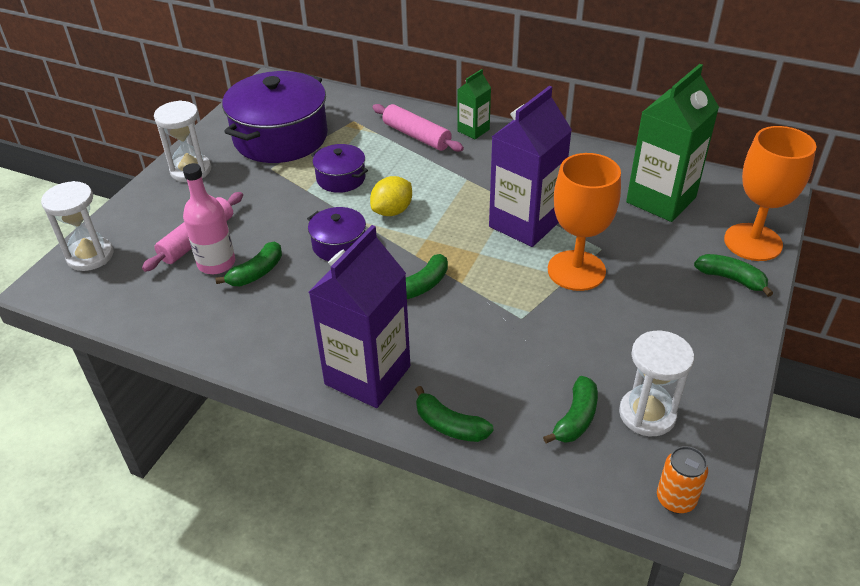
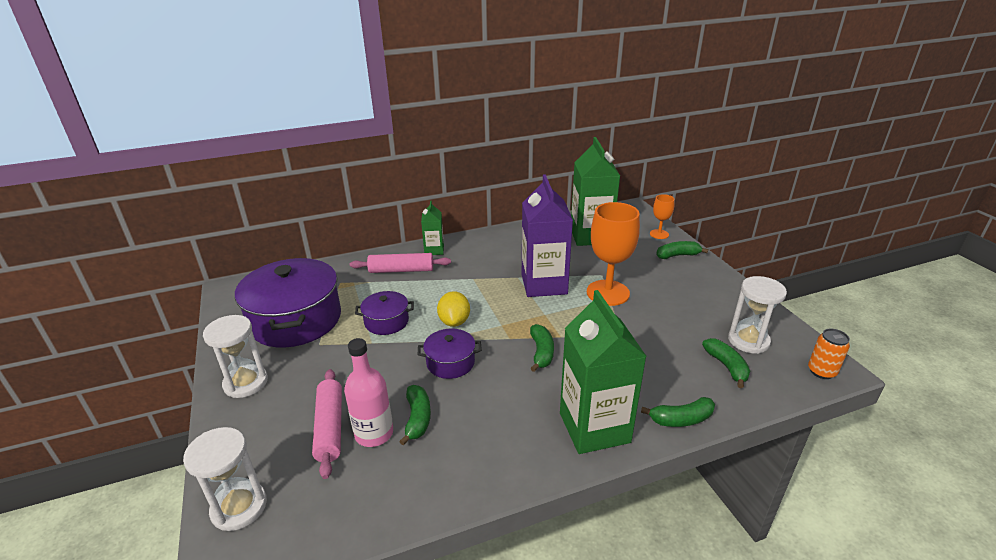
camera: 45 degrees left, 10 degrees down
purple carton [309,225,410,408] -> green carton [560,290,647,454]
orange goblet [724,126,817,261] -> orange goblet [650,194,675,239], size x0.51

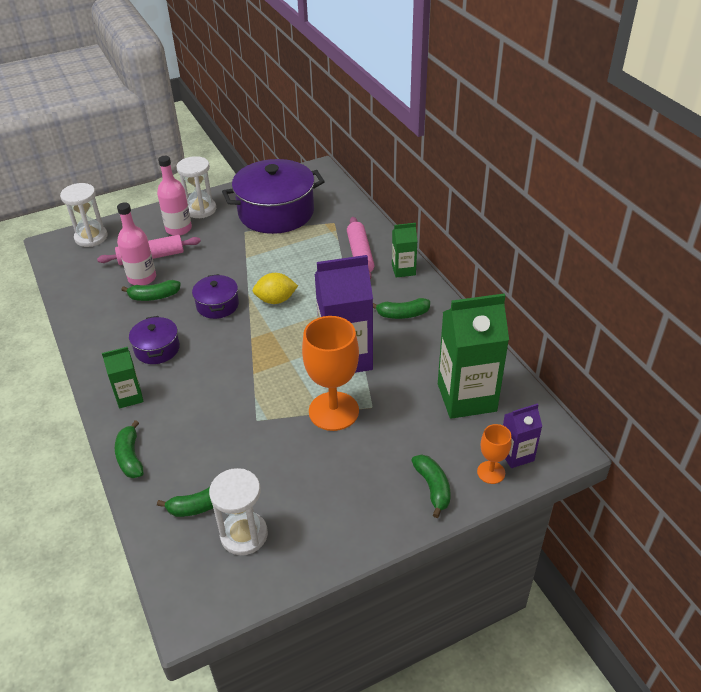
camera: 85 degrees right, 10 degrees up
purple pot [355,291,414,335] -> purple pot moved to [129,316,180,364]
green banana [530,324,554,372] -> green banana moved to [373,298,430,319]
green carton [560,290,647,454] -> green carton [102,347,144,408], size x0.51
orange can [808,329,850,379] -> none
none -> pink bottle [157,156,192,236]
none -> purple carton [503,403,542,468]

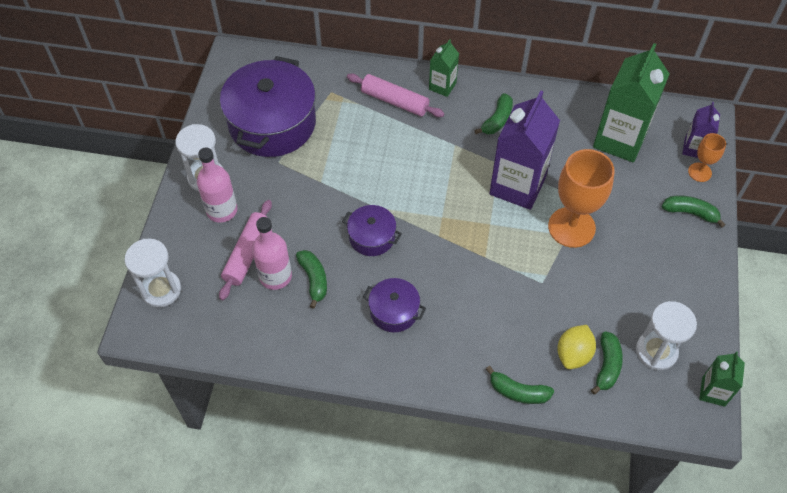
camera: 55 degrees left, 15 degrees up
green carton [102,347,144,408] -> green carton moved to [699,351,745,407]
green banana [121,280,181,301] -> green banana turned 45 degrees counterclockwise [296,250,327,309]
yellow lemon [253,273,298,304] -> yellow lemon moved to [557,325,596,369]

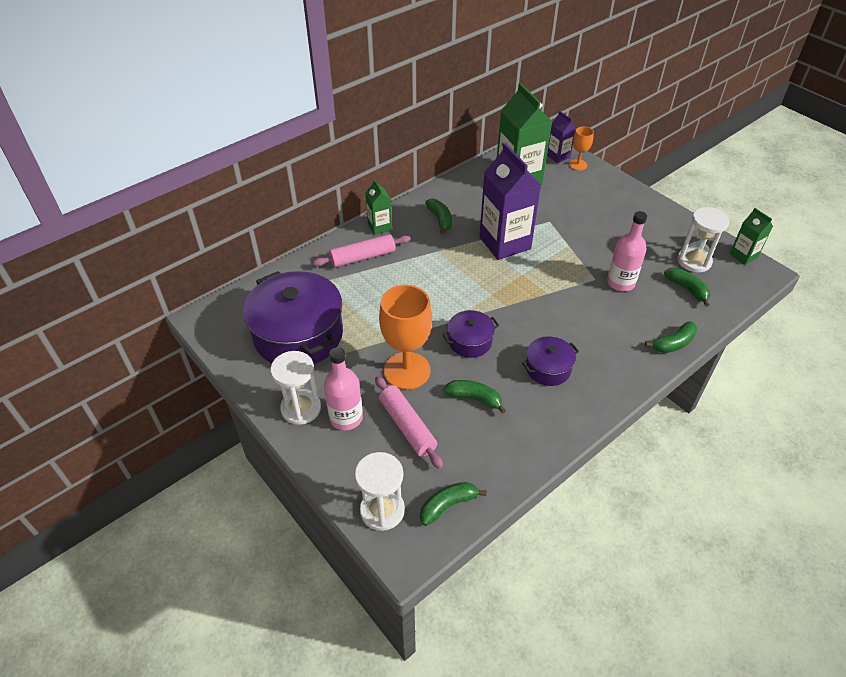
camera: 50 degrees left, 10 degrees down
pink bottle [252,217,292,290] -> pink bottle moved to [607,211,647,291]
orange goblet [548,149,615,248] -> orange goblet moved to [379,285,432,390]
yellow lemon [557,325,596,369] -> none
green banana [662,196,726,228] -> green banana moved to [420,482,487,526]

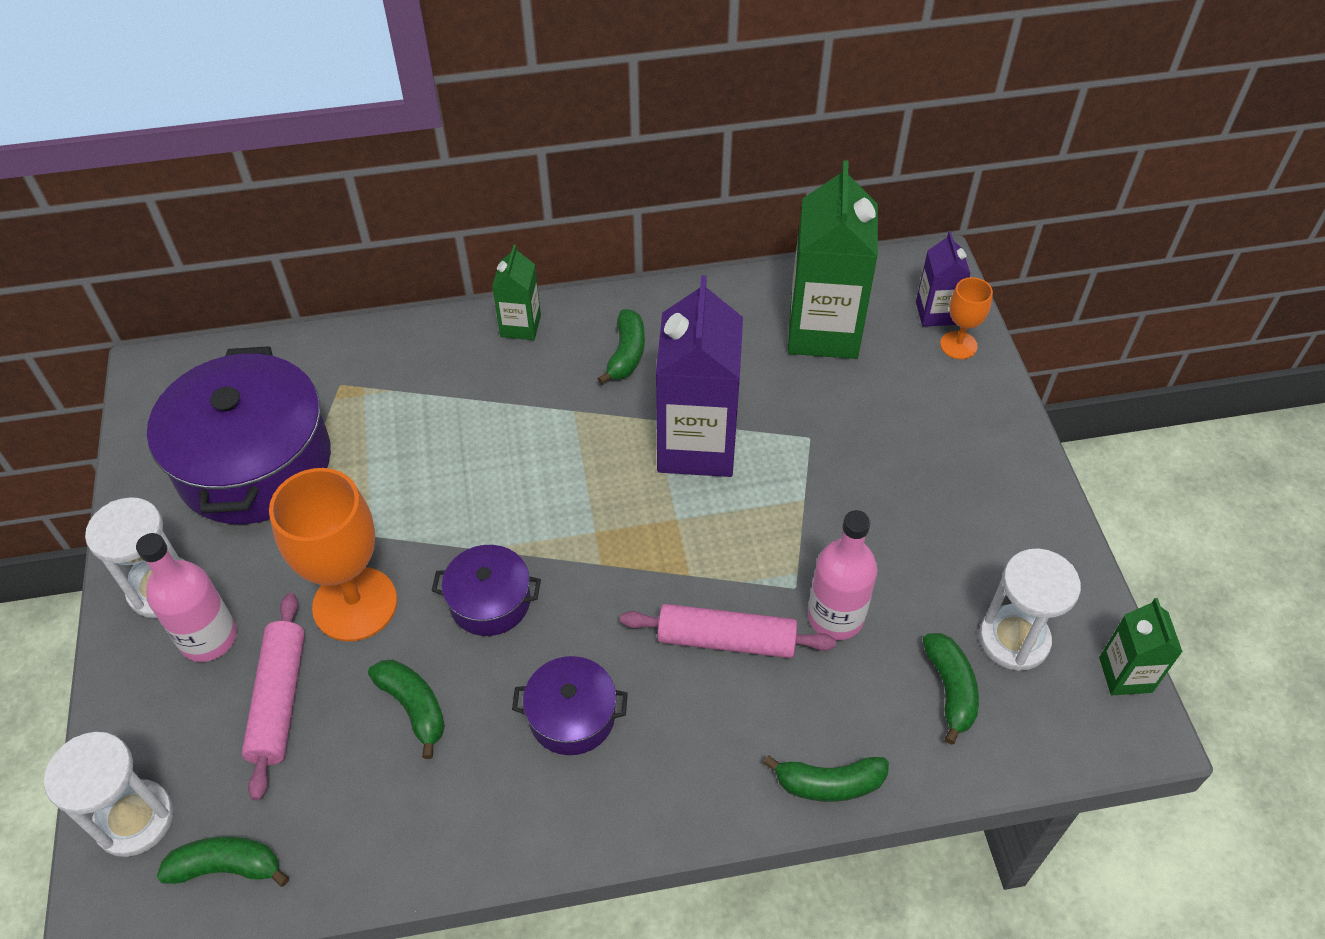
camera: 30 degrees right, 5 degrees up
pink rolling pin [313,234,411,267] -> pink rolling pin moved to [620,604,836,658]

